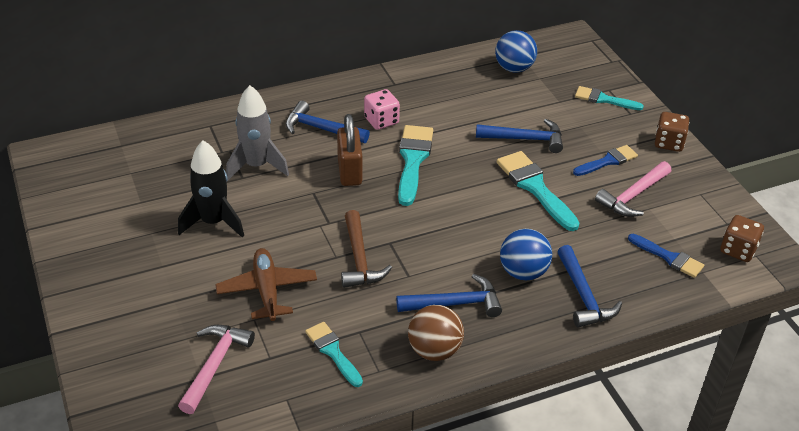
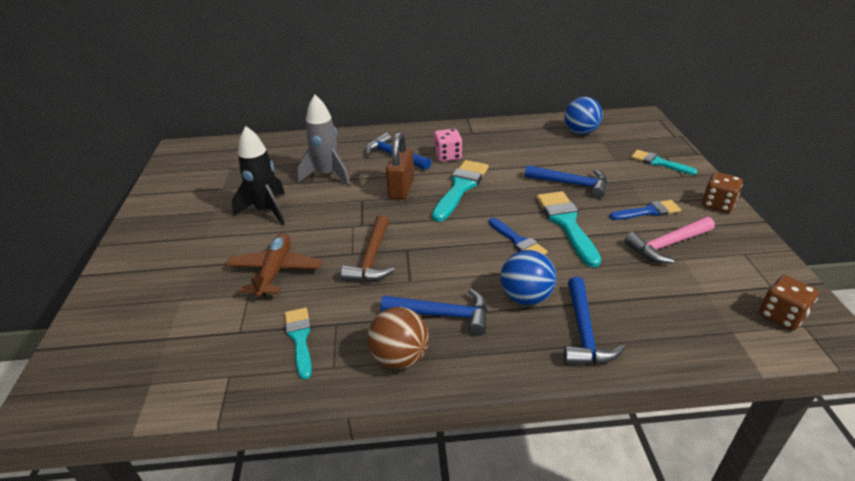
camera: 20 degrees right, 5 degrees down
pink hammer [178,325,255,414] -> none
blue brush [628,234,704,278] -> blue brush moved to [489,218,548,255]

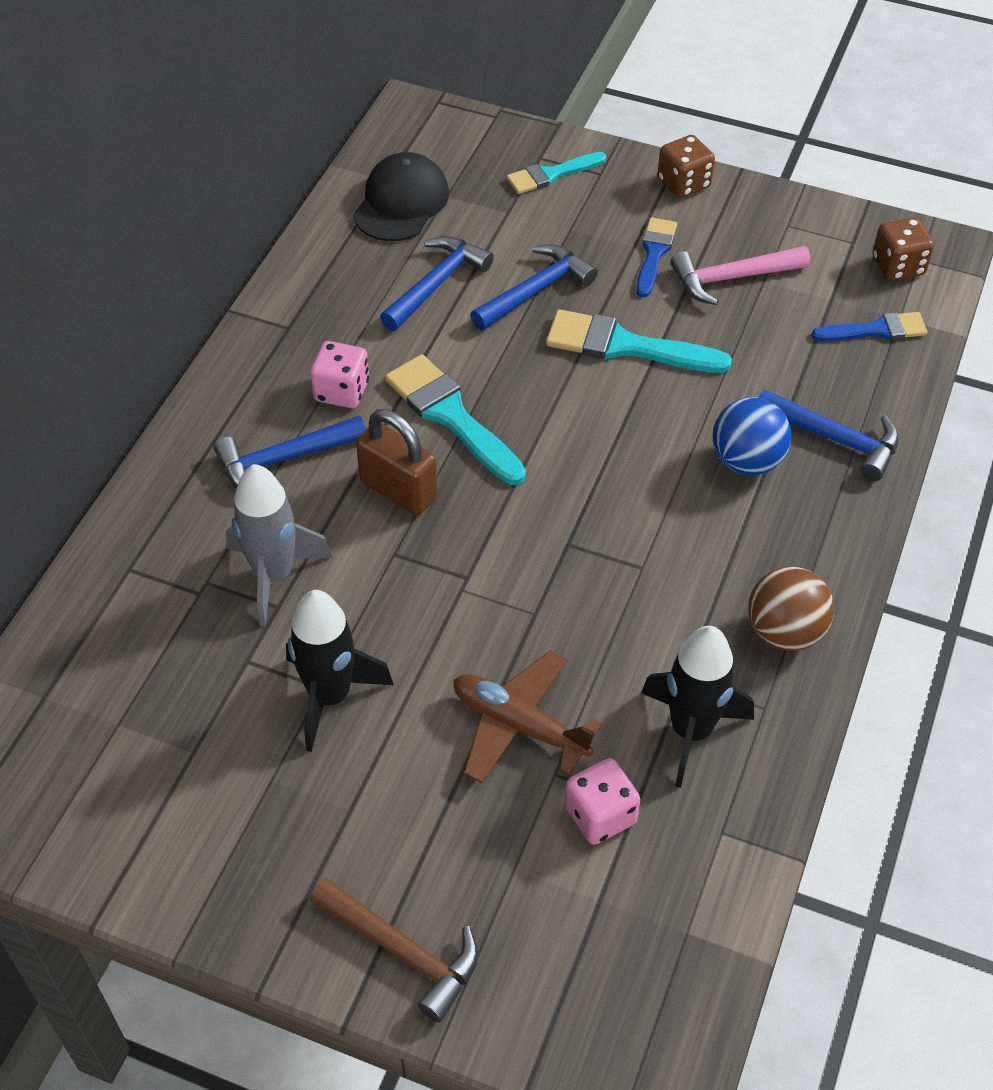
camera: 65 degrees left, 15 degrees up
turquoise brush [285,308,312,379] -> black rocket [641,626,754,788]
brown hammer [341,215,395,282] -> brown hammer moved to [310,878,478,1022]
blue hammer [381,289,487,336] -> blue hammer moved to [380,236,494,331]
blue brush [489,218,548,255] -> blue brush moved to [812,312,927,341]
blue ball [564,97,603,135] -> black cap [353,152,449,241]
pink hammer [624,217,715,263] -> pink hammer turned 75 degrees clockwise [670,246,810,305]
none -> pink dice [565,758,640,845]

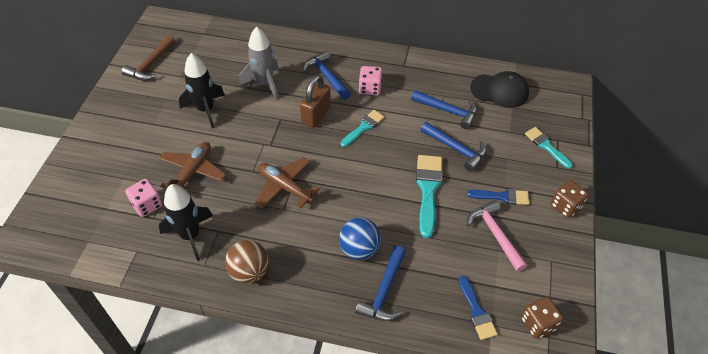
camera: 80 degrees right, 0 degrees up
brown hammer [310,878,478,1022] -> brown hammer moved to [121,35,175,81]
turquoise brush [385,354,526,485] -> turquoise brush [341,110,384,147], size x0.63
none -> brown plane [255,157,320,209]

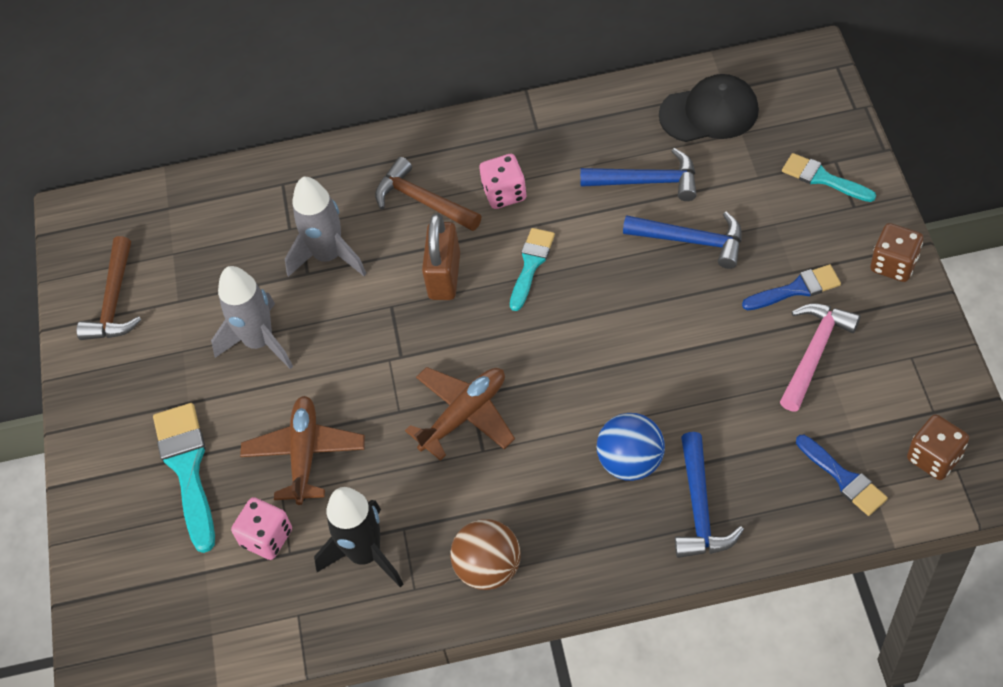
camera: 15 degrees left, 5 degrees up
black rocket [179,53,225,129] -> grey rocket [211,266,293,369]
brown plane [255,157,320,209] -> brown plane turned 120 degrees clockwise [405,367,515,461]
blue hammer [302,51,351,100] -> brown hammer [375,157,481,231]
turquoise brush [416,155,443,238] -> turquoise brush moved to [153,403,215,553]
pink hammer [467,200,528,272] -> pink hammer turned 75 degrees clockwise [780,304,860,411]

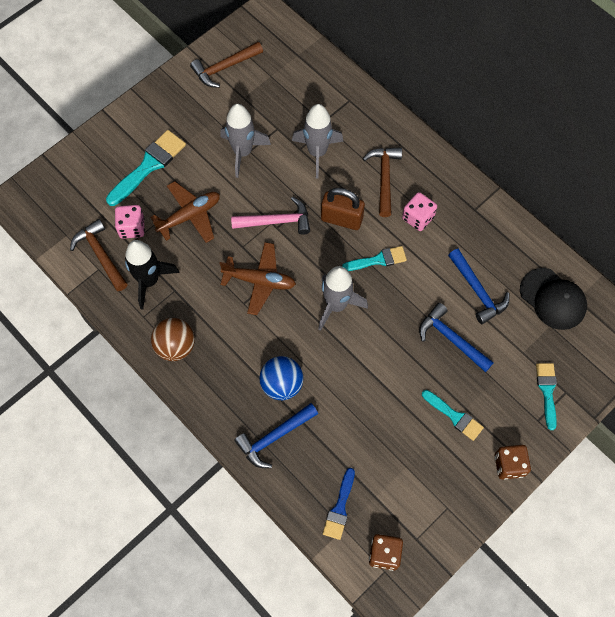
camera: 50 degrees right, 10 degrees up
brown padlock [422,213,460,300] -> brown padlock turned 45 degrees clockwise [321,188,365,230]
blue hammer [623,212,742,269] -> blue hammer turned 150 degrees clockwise [419,303,494,372]
blue brush [742,264,841,310] -> turquoise brush [422,390,484,441]
pink hammer [780,304,860,411] -> pink hammer moved to [231,197,310,235]
none -> brown hammer [70,219,128,291]
none -> grey rocket [318,266,368,331]

